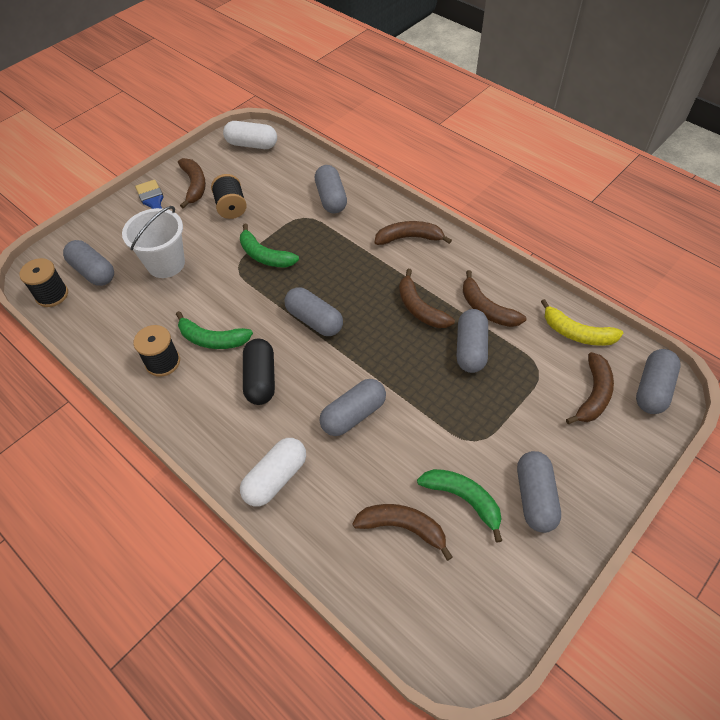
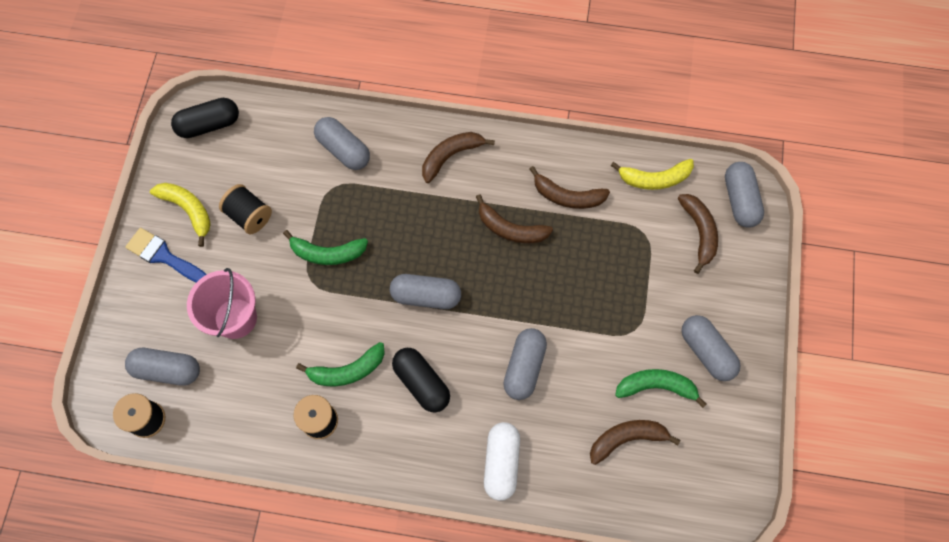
camera: 35 degrees left, 15 degrees up
white bucket [122,206,185,278] -> pink bucket [187,268,257,339]
brown banana [178,158,206,209] -> yellow banana [150,183,211,247]
white capsule [223,121,277,149] -> black capsule [171,98,239,138]
grey capsule [457,309,488,373] -> none

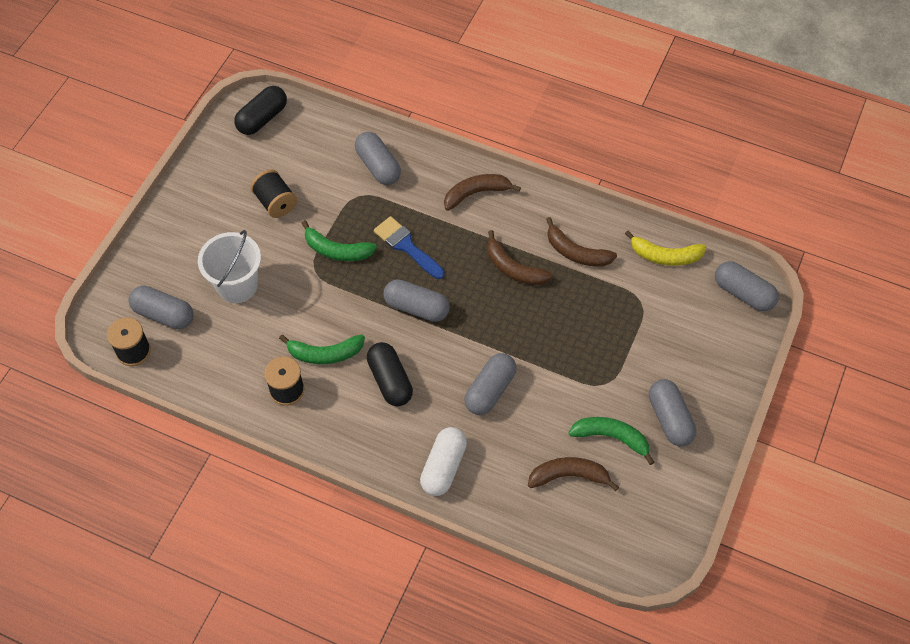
camera: 15 degrees right, 10 degrees down
blue brush [125,228,207,282] -> blue brush moved to [374,216,445,279]
yellow banana [150,183,211,247] -> none
black capsule [171,98,239,138] -> black capsule turned 45 degrees counterclockwise [234,86,287,135]
pink bucket [187,268,257,339] -> white bucket [198,230,261,303]
brown banana [677,194,718,274] -> none
grey capsule [725,162,764,228] -> grey capsule turned 60 degrees counterclockwise [715,261,779,312]

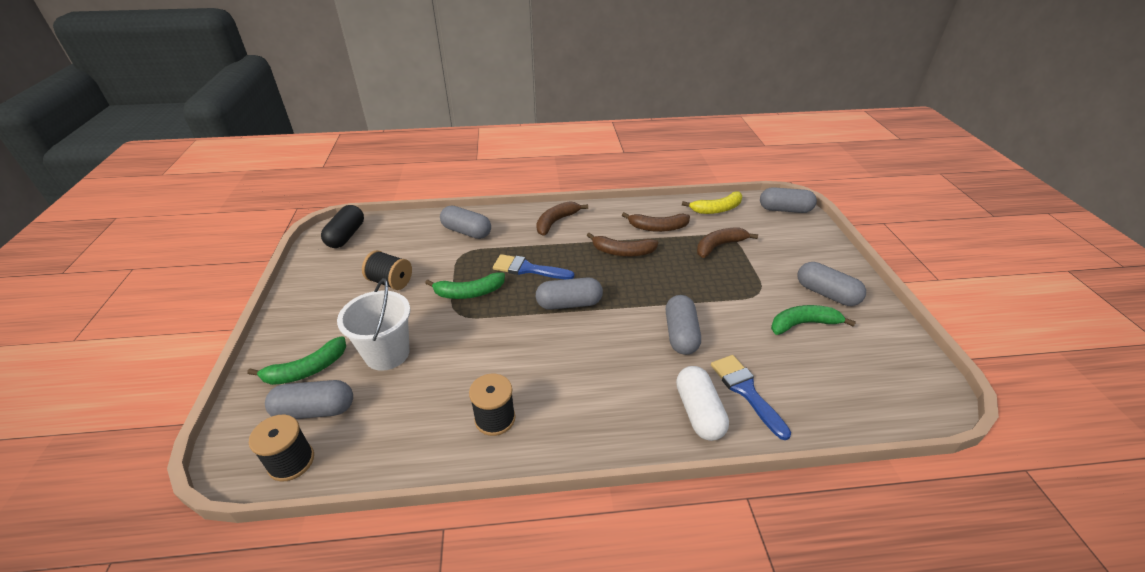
camera: 30 degrees left, 20 degrees down
green banana [279,335,365,364] -> green banana moved to [247,336,346,385]
black capsule [367,342,413,406] -> none
brown banana [528,457,619,491] -> brown banana moved to [697,227,758,258]
none -> blue brush [711,355,791,440]

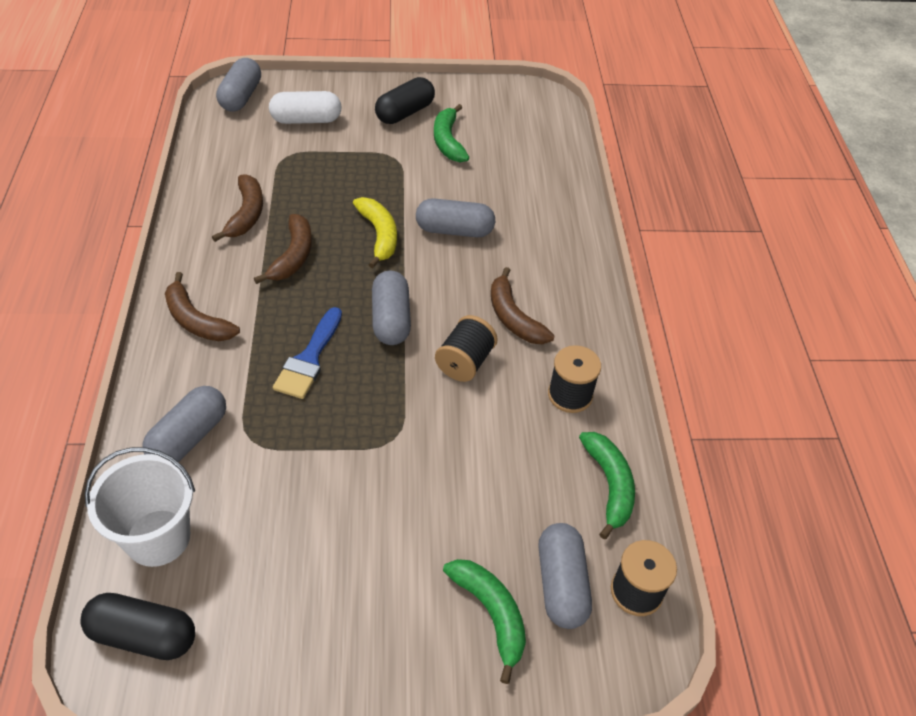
camera: 90 degrees left, 10 degrees up
white bucket [337,278,410,371] -> white bucket moved to [85,447,195,567]
black spool [362,250,412,290] -> black spool moved to [435,315,498,382]
green banana [425,273,505,299] -> green banana moved to [579,432,635,539]
white capsule [676,366,729,441] -> white capsule moved to [269,91,342,124]
yellow banana [682,192,742,214] -> yellow banana moved to [353,197,397,268]
brown banana [697,227,758,258] -> brown banana moved to [491,267,555,344]
blue brush [711,355,791,440] -> none
grey capsule [798,262,866,306] -> black capsule [375,77,435,124]

